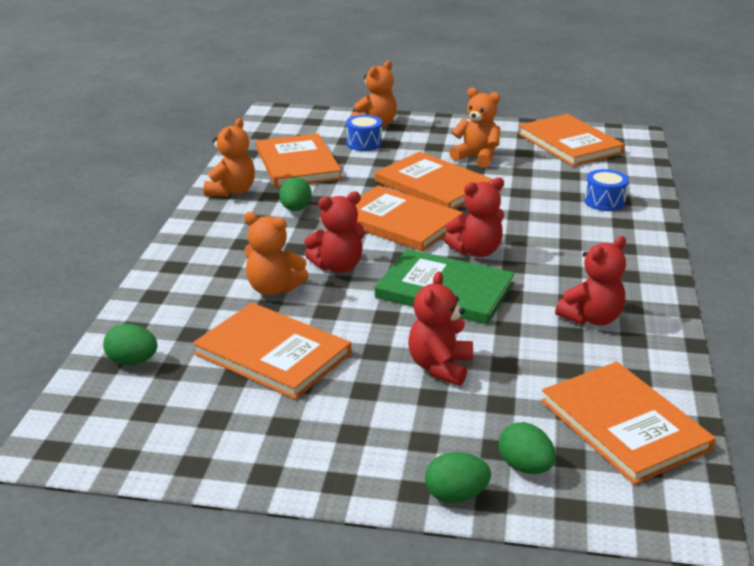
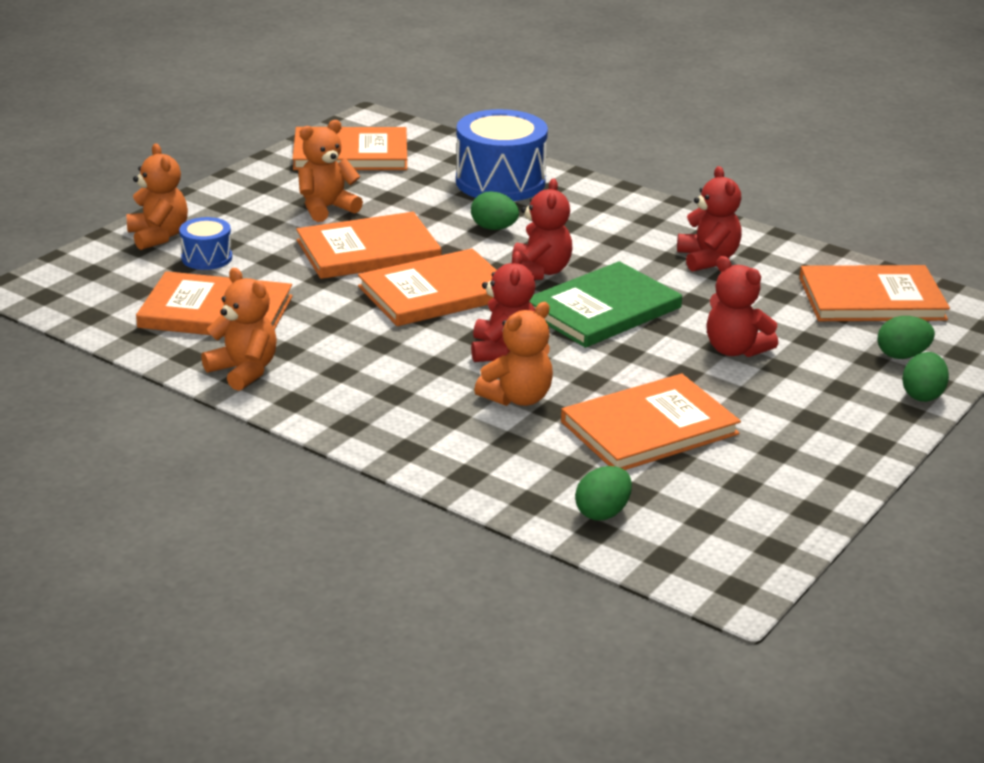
camera: 65 degrees left, 0 degrees up
green egg [279,177,312,211] -> green egg moved to [471,191,519,230]
blue drum [584,169,629,211] -> blue drum [456,109,548,201], size x1.96

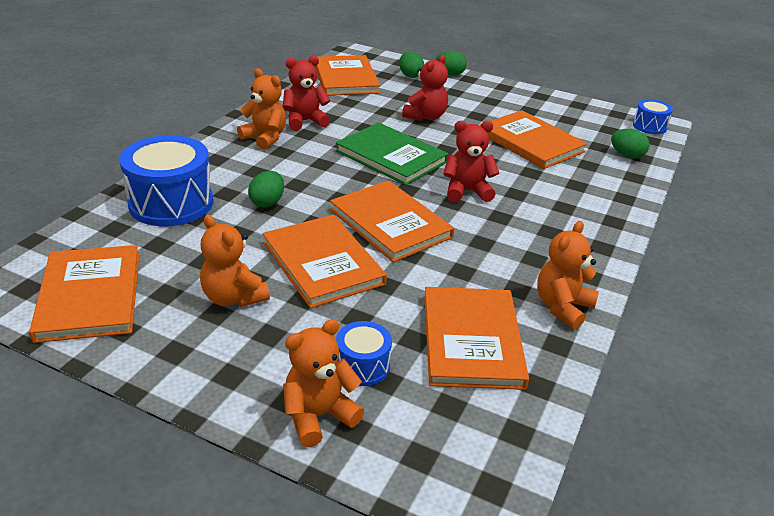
camera: 100 degrees left, 5 degrees up
orange teddy bear [474,302,553,406] -> orange teddy bear moved to [237,68,286,150]
red teddy bear [512,178,573,280] -> none
none -> blue drum [633,99,673,134]

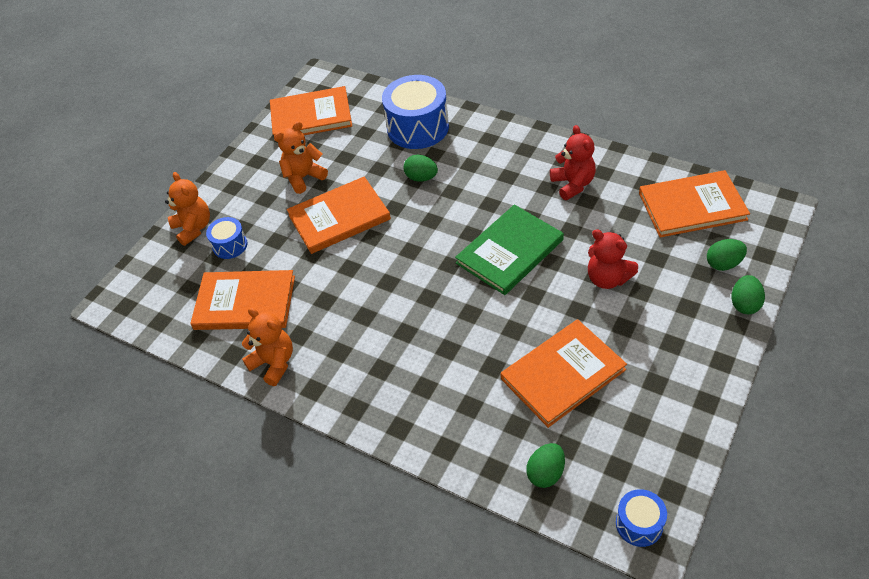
camera: 100 degrees right, 15 degrees up
orange teddy bear [237,68,286,150] -> none
orange book [330,180,454,262] -> none
red teddy bear [443,121,499,202] -> none

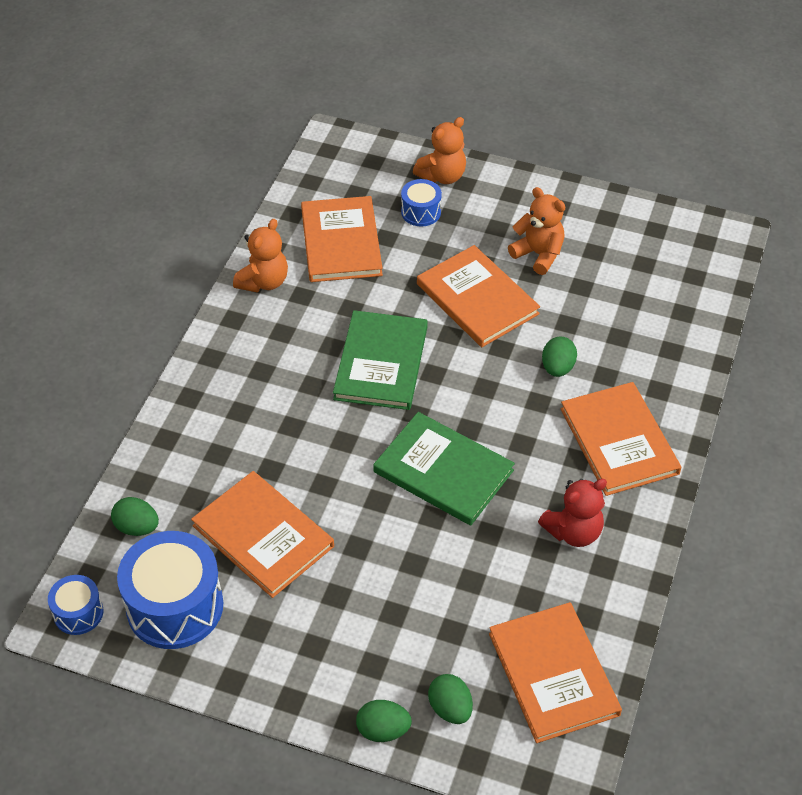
camera: 75 degrees right, 0 degrees up
orange book [270,86,352,140] -> orange book moved to [560,382,681,496]
blue drum [382,75,449,149] -> blue drum moved to [117,531,224,649]
red teddy bear [588,229,638,289] -> none
none -> green book [333,310,428,410]

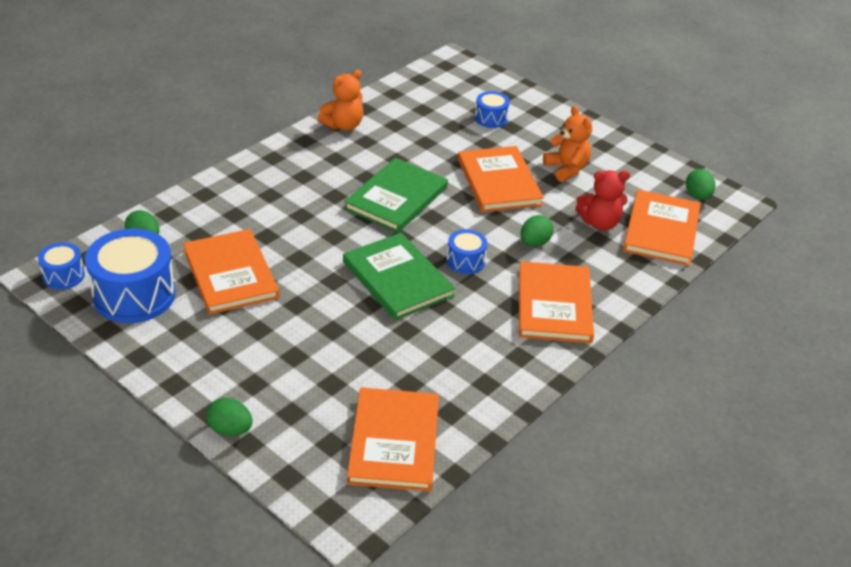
camera: 20 degrees right, 10 degrees down
orange book [301,196,383,282] -> orange book moved to [623,190,701,266]
orange teddy bear [413,117,466,184] -> none
green egg [428,674,473,724] -> green egg moved to [686,169,715,200]
red teddy bear [538,479,607,547] -> red teddy bear moved to [575,170,630,231]
none -> blue drum [447,229,487,274]

